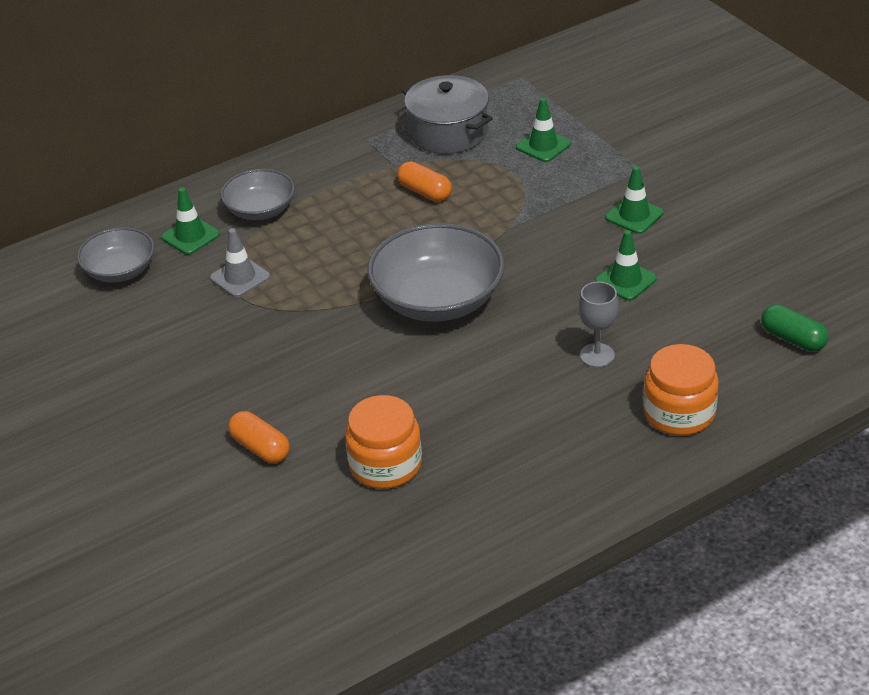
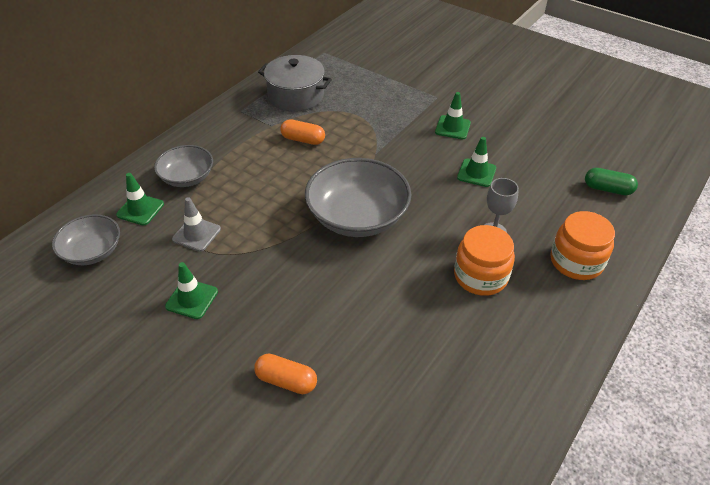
camera: 25 degrees left, 5 degrees up
orange jar [345,395,422,489] -> orange jar moved to [454,225,515,296]
green traffic cone [516,98,571,162] -> green traffic cone moved to [165,262,218,319]

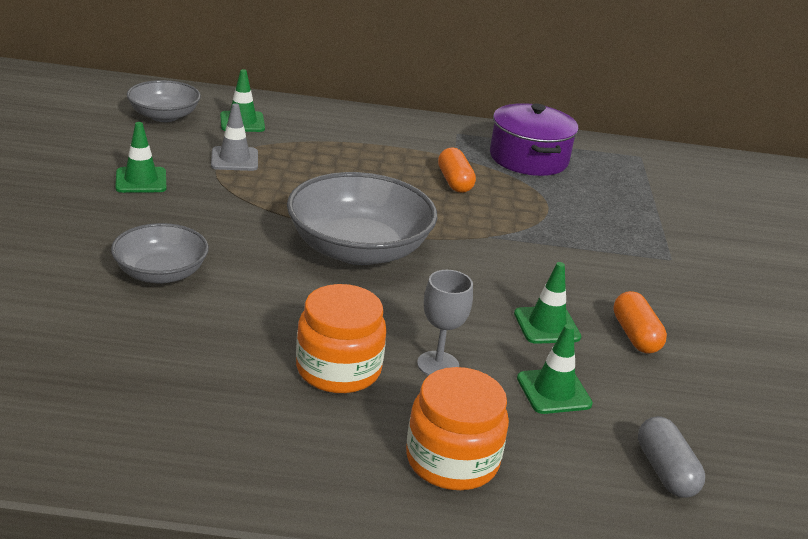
camera: 55 degrees right, 15 degrees down
grey bowl [154,145,213,187] -> grey bowl moved to [111,223,209,284]
orange capsule [254,354,317,394] -> orange capsule moved to [613,291,667,354]
grey pot [258,55,332,112] -> purple pot [490,103,579,176]
green traffic cone [435,92,471,139] -> green traffic cone moved to [517,324,593,414]
green capsule [585,168,638,195] -> grey capsule [638,416,705,498]

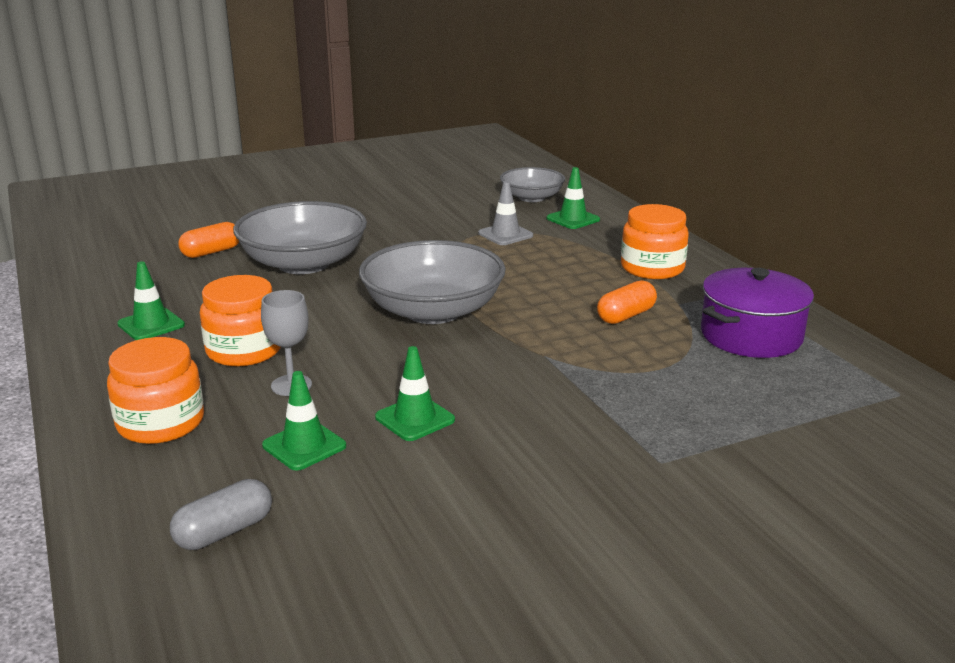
camera: 65 degrees right, 5 degrees down
grey bowl [111,223,209,284] -> grey bowl [233,201,367,274], size x1.70
green traffic cone [115,122,166,193] -> green traffic cone moved to [117,261,185,340]
orange capsule [613,291,667,354] -> orange capsule moved to [178,222,239,258]
none -> orange jar [621,204,689,279]

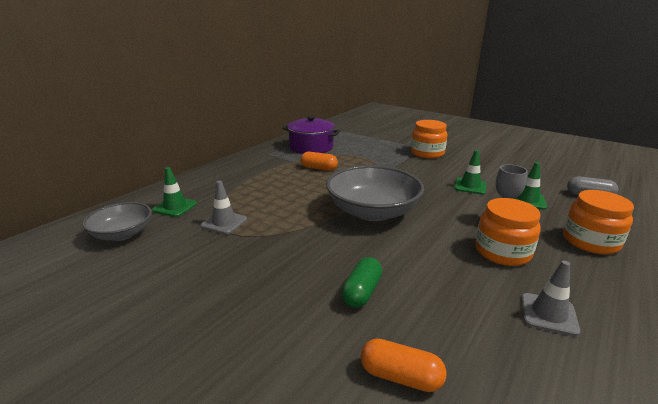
camera: 120 degrees left, 0 degrees up
green traffic cone [117,261,185,340] -> grey traffic cone [521,261,580,336]
grey bowl [233,201,367,274] -> green capsule [341,257,382,308]
orange jar [621,204,689,279] -> orange jar moved to [411,120,447,158]

